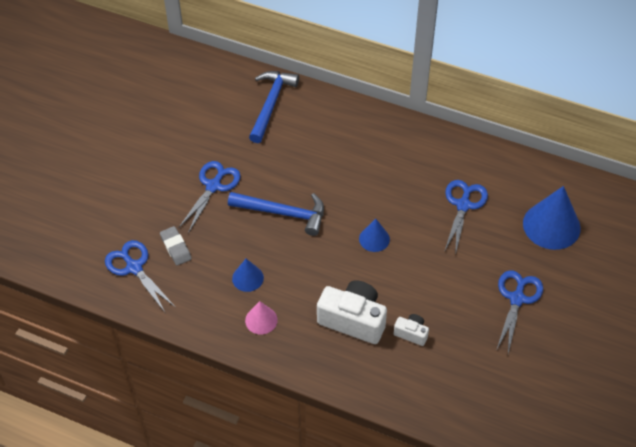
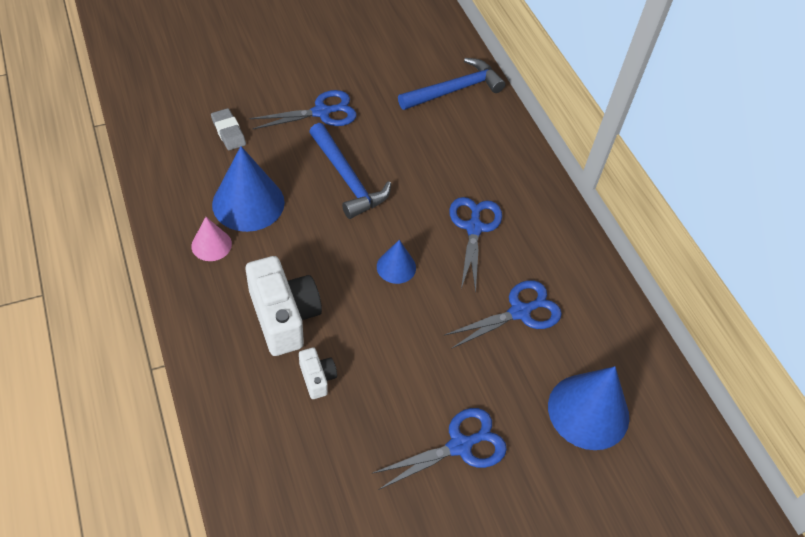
camera: 40 degrees right, 0 degrees up
blue scissors [105,240,175,312] -> blue scissors moved to [449,197,502,292]
grey eraser [160,226,192,266] -> grey eraser turned 45 degrees counterclockwise [211,108,246,150]
blue cone [232,259,264,292] -> blue cone [212,146,285,232], size x1.87

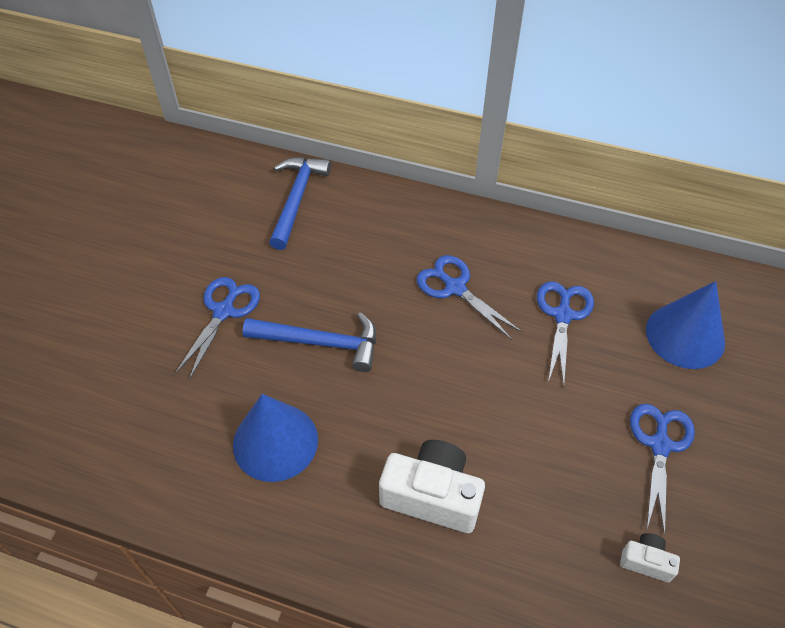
camera: 45 degrees left, 0 degrees up
pink cone [191,217,232,261] -> none
grey eraser [211,108,246,150] -> none
white camera [299,348,337,399] -> white camera moved to [620,533,680,582]
blue cone [377,240,416,284] -> none

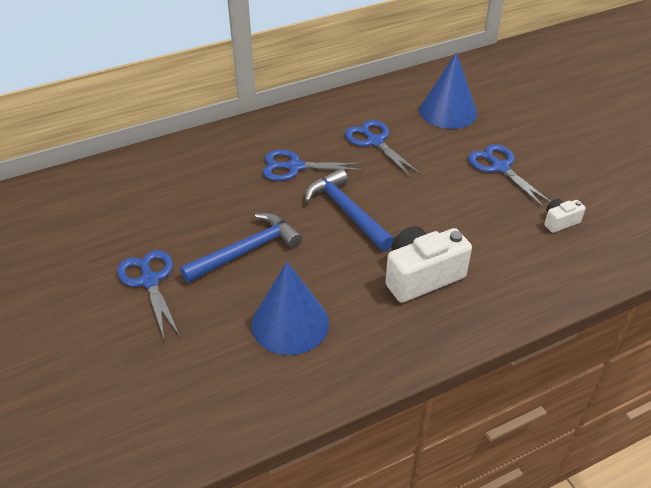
camera: 45 degrees left, 10 degrees down
blue hammer [269,157,331,250] -> blue hammer moved to [305,168,394,251]

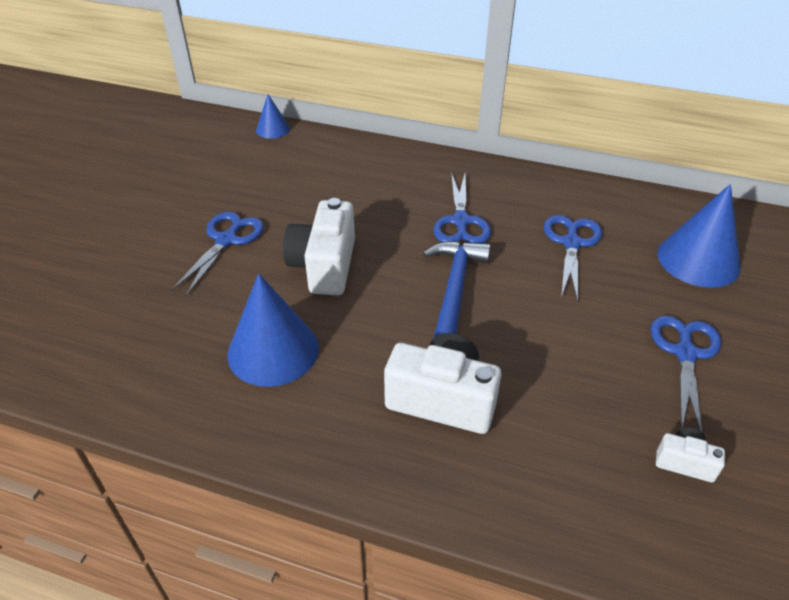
camera: 45 degrees right, 0 degrees up
blue hammer [180,213,302,283] -> white camera [283,198,355,295]
blue scissors [263,149,364,181] -> blue scissors turned 135 degrees counterclockwise [433,172,491,243]
none -> blue cone [256,94,290,139]

